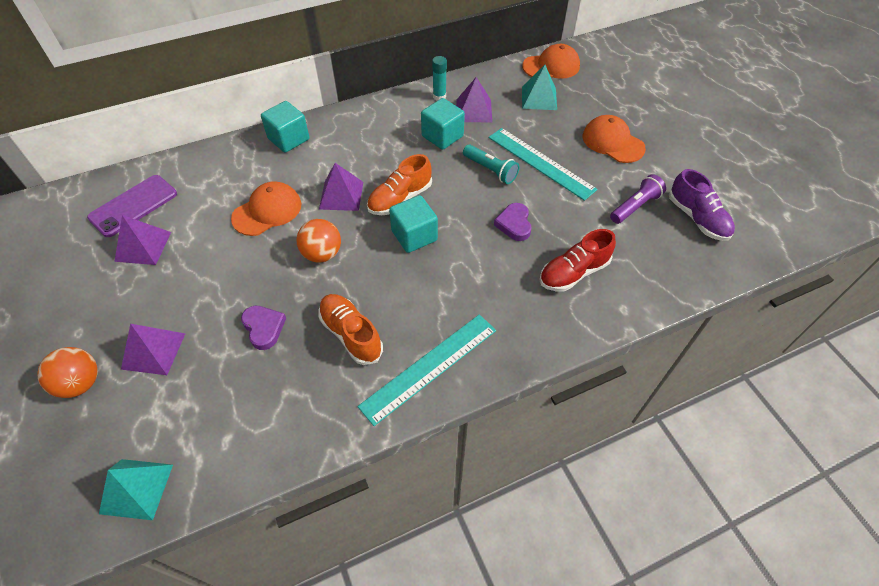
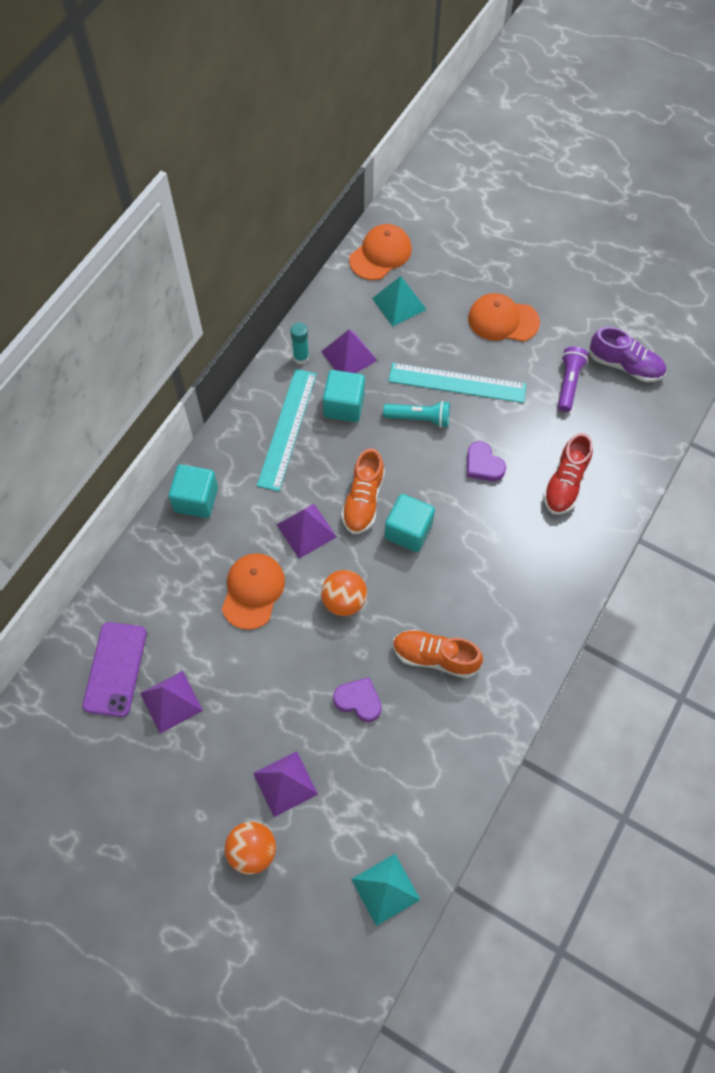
camera: 35 degrees left, 10 degrees up
turquoise ruler [357,314,496,426] -> turquoise ruler moved to [257,369,317,491]

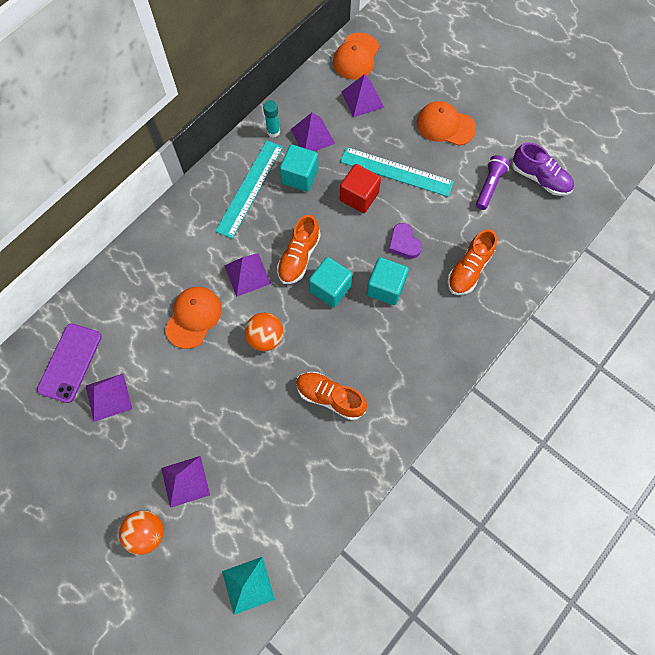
camera: 10 degrees right, 5 degrees up
turquoise cube [168,464,218,518] -> turquoise cube moved to [367,257,409,305]
purple heart [333,677,382,722] -> none
orange cap [349,224,412,280] -> orange cap turned 150 degrees clockwise [333,33,379,79]
turquoise pyramid [372,276,427,326] -> purple pyramid [342,74,384,117]
turquoise flashlight [383,401,450,428] -> red cube [340,164,381,213]
red shoe [543,433,593,515] -> orange shoe [447,229,497,295]

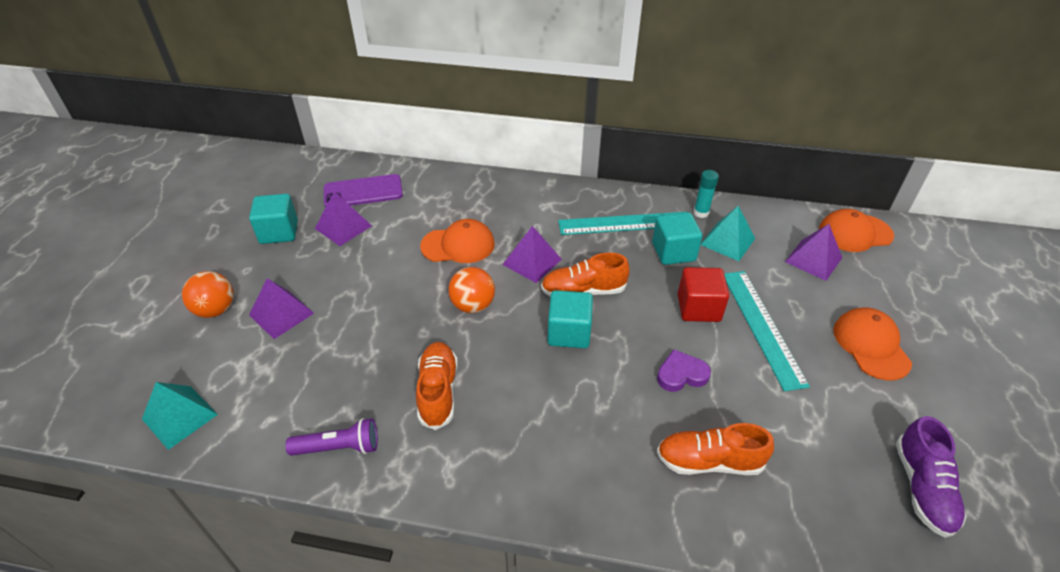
camera: 60 degrees right, 25 degrees down
purple pyramid [291,113,335,151] -> turquoise pyramid [701,206,755,261]
turquoise cube [367,257,409,305] -> turquoise cube moved to [249,194,298,244]
purple heart [388,223,422,259] -> purple heart turned 45 degrees clockwise [657,349,711,392]
purple flashlight [476,155,510,210] -> purple flashlight moved to [285,418,378,456]

